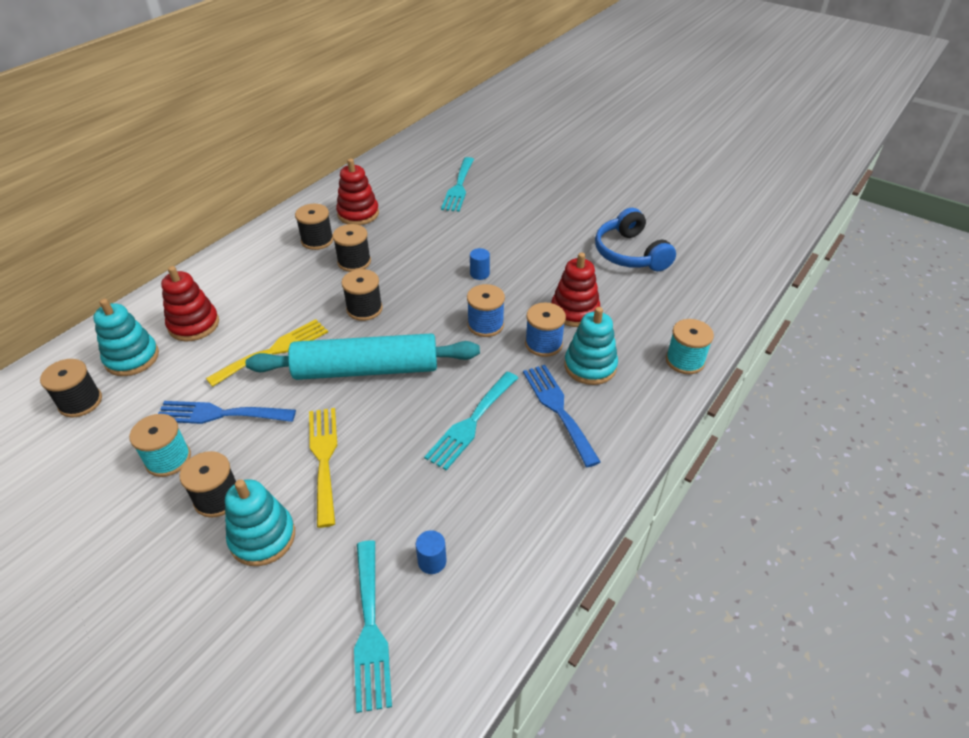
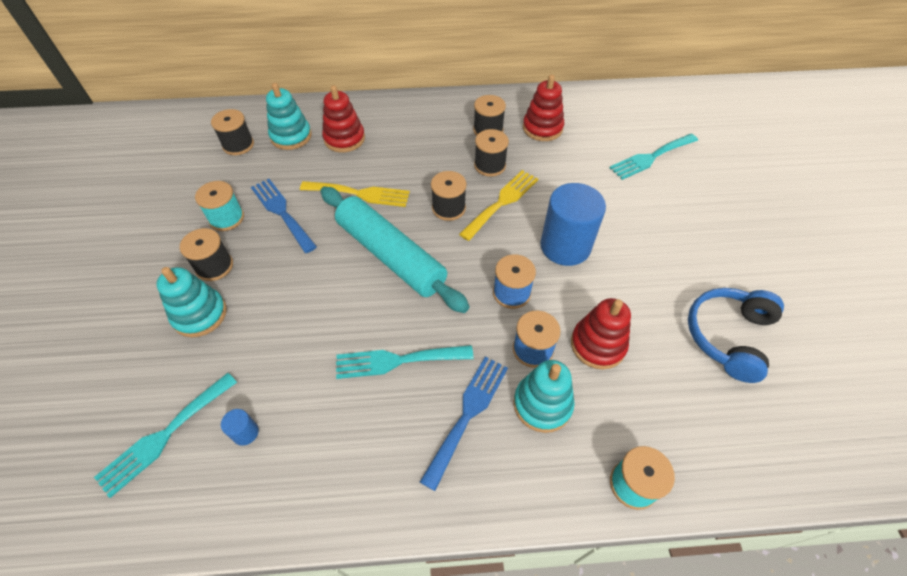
camera: 50 degrees right, 10 degrees up
yellow fork [309,408,337,528] -> yellow fork moved to [459,170,538,241]
blue cylinder [470,248,490,280] -> blue cylinder [540,183,606,266], size x2.45

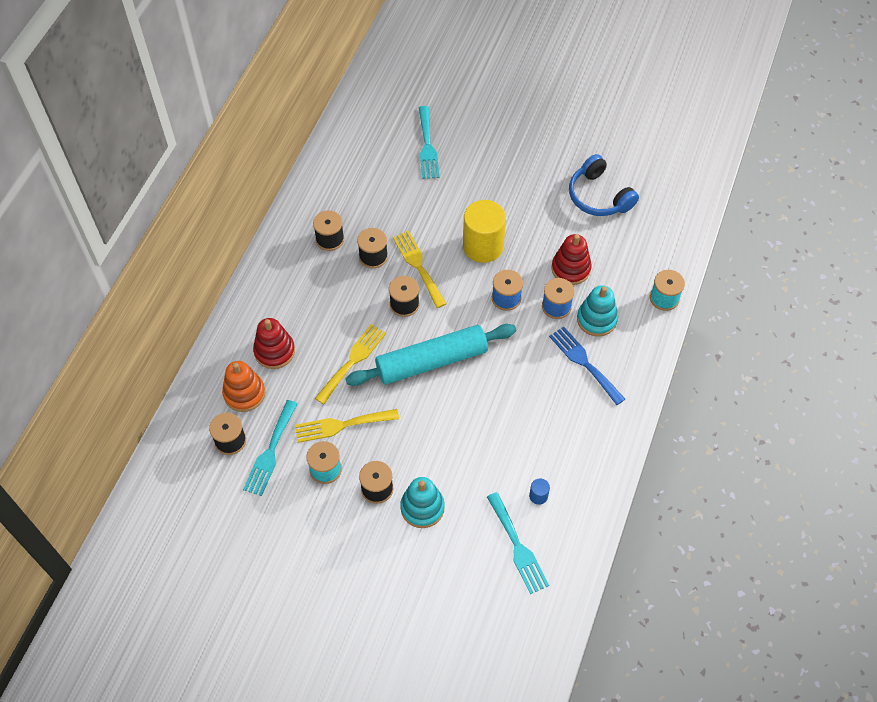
camera: 65 degrees left, 5 degrees up
blue fork [251,179,317,253] -> yellow fork [295,409,399,443]
turquoise stacking toy [266,83,312,150] -> orange stacking toy [222,361,265,412]
turquoise fork [336,345,474,379] -> turquoise fork moved to [243,400,298,496]
red stacking toy [523,75,564,141] -> none
blue cylinder [540,183,606,266] -> yellow cylinder [463,200,506,263]

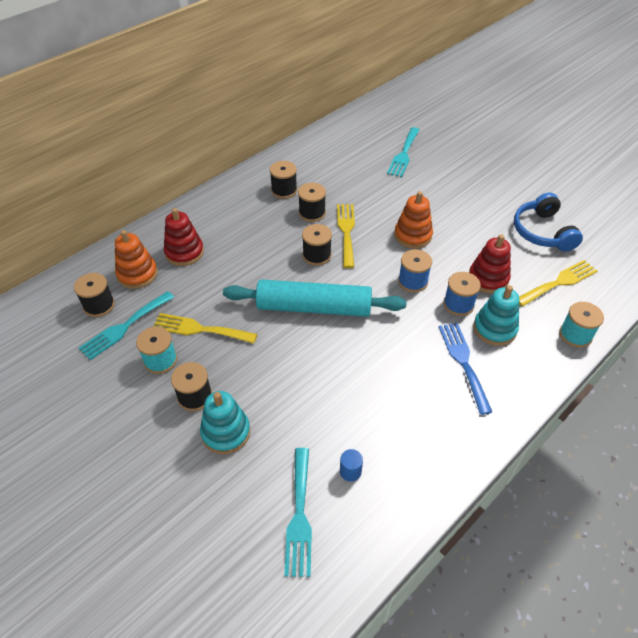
camera: 25 degrees right, 10 degrees down
yellow fork [315,324,386,404] -> yellow fork moved to [519,260,598,306]
yellow cylinder [463,200,506,263] -> orange stacking toy [394,191,433,249]

